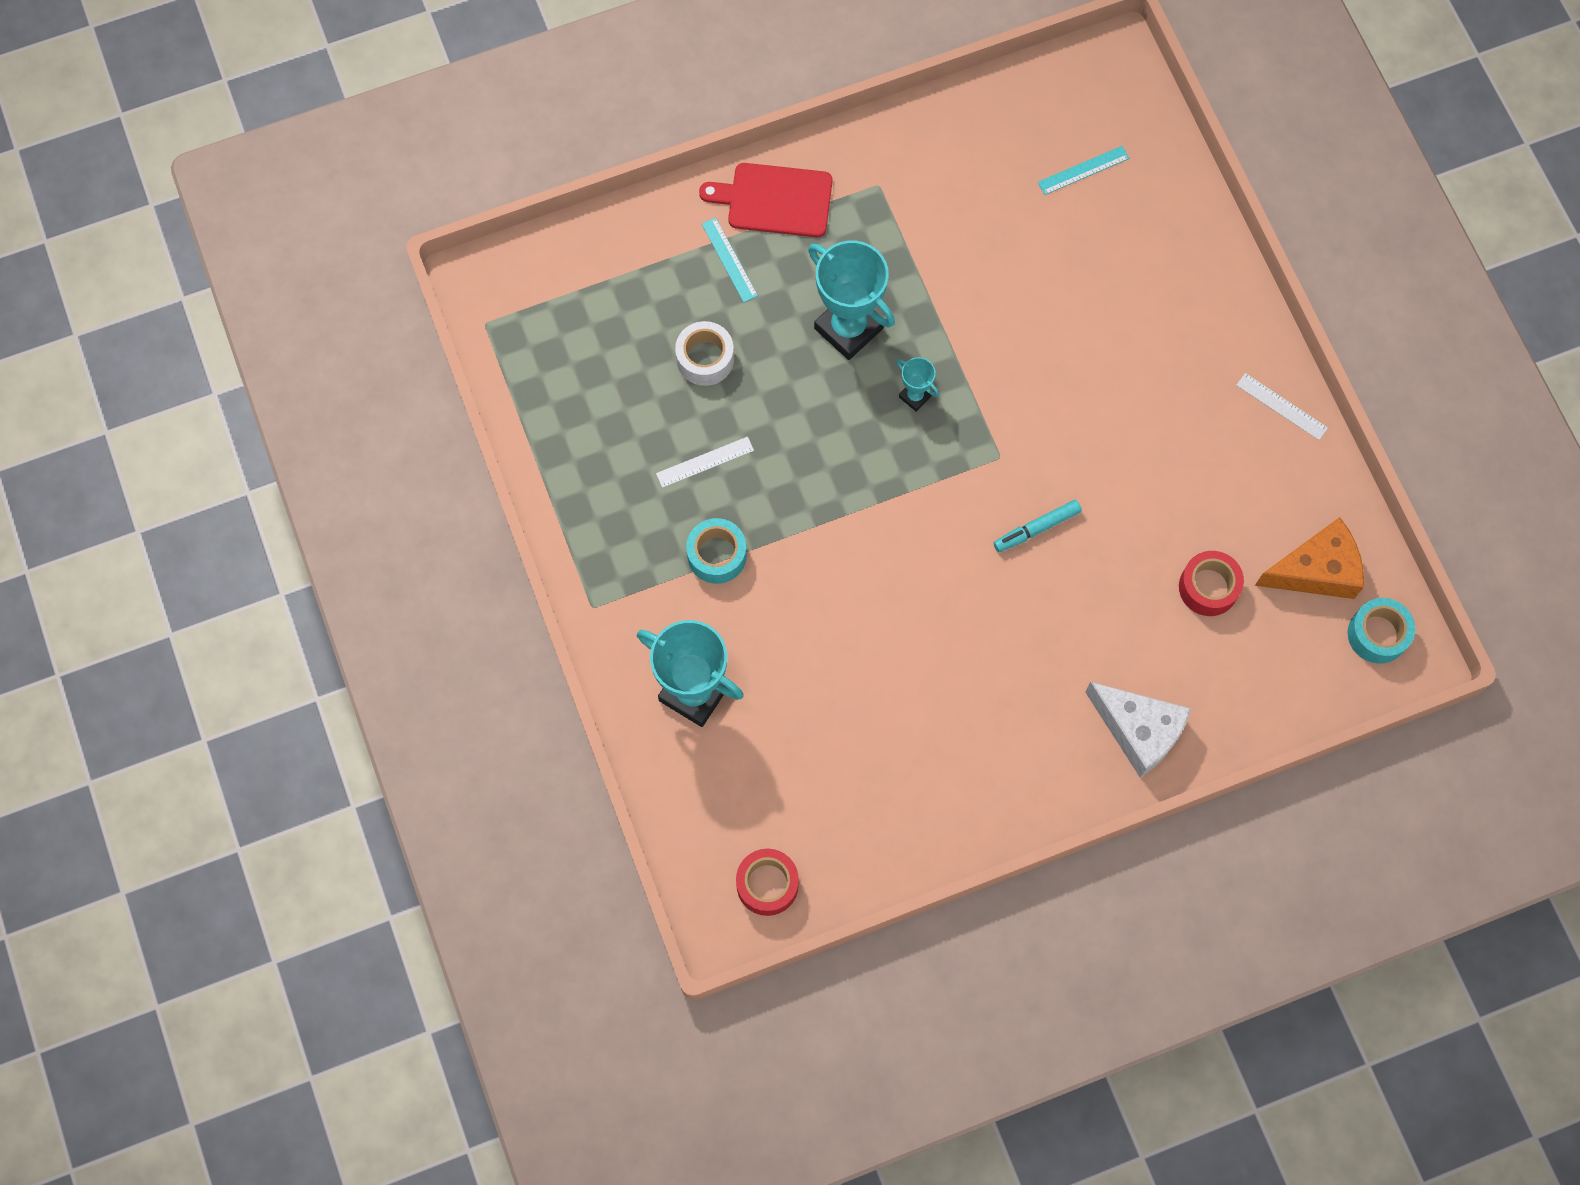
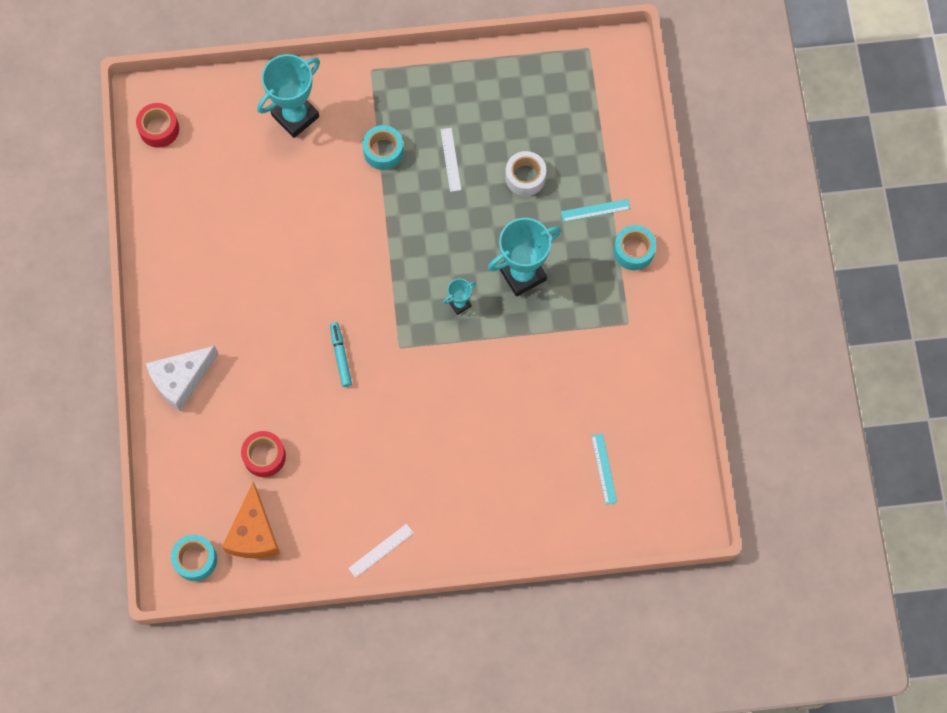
camera: 105 degrees right, 0 degrees up
red cutting board [699,163,833,237] -> turquoise tape [614,225,656,270]

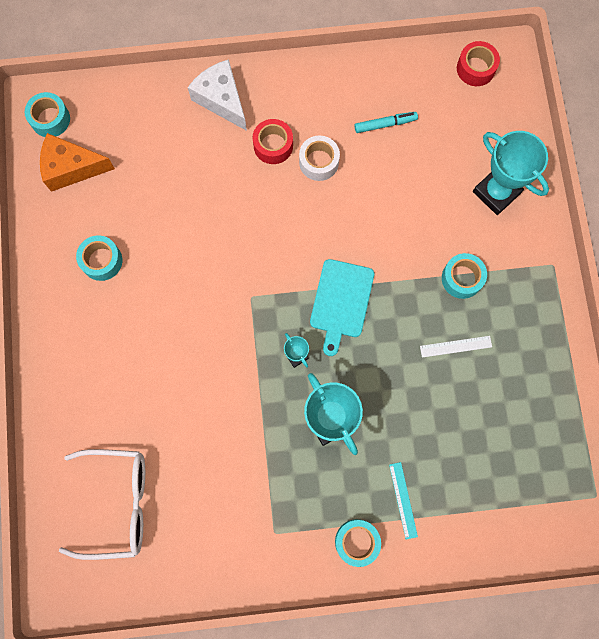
camera: 90 degrees right, 5 degrees up
red tape [241,431,286,477] -> red tape moved to [253,119,293,164]
turquoise marker [330,322,352,387] -> turquoise marker moved to [355,112,418,133]
white ruler [348,524,414,578] -> none
white tape [505,151,546,196] -> white tape moved to [299,136,340,181]
turquoise ruler [591,433,617,505] -> white glasses [59,449,145,560]
none -> turquoise tape [76,235,122,281]
none -> turquoise cutting board [310,259,374,356]

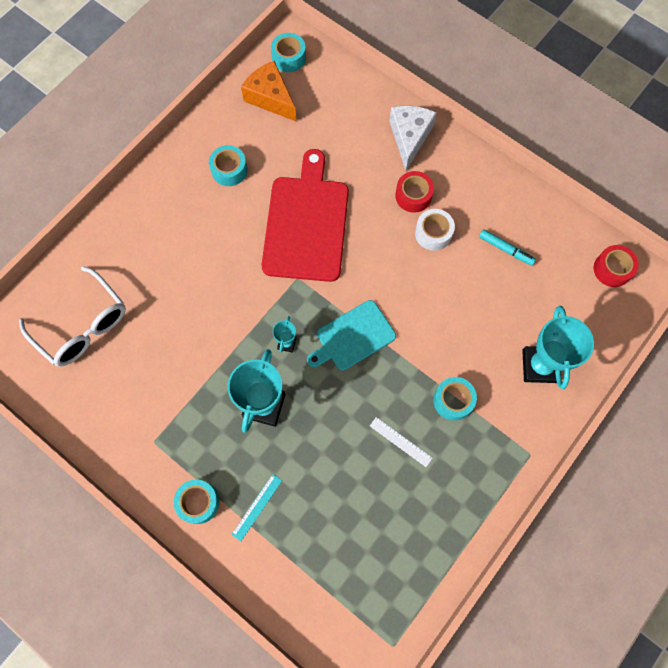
camera: 45 degrees right, 5 degrees down
none -> red cutting board [261,149,349,282]

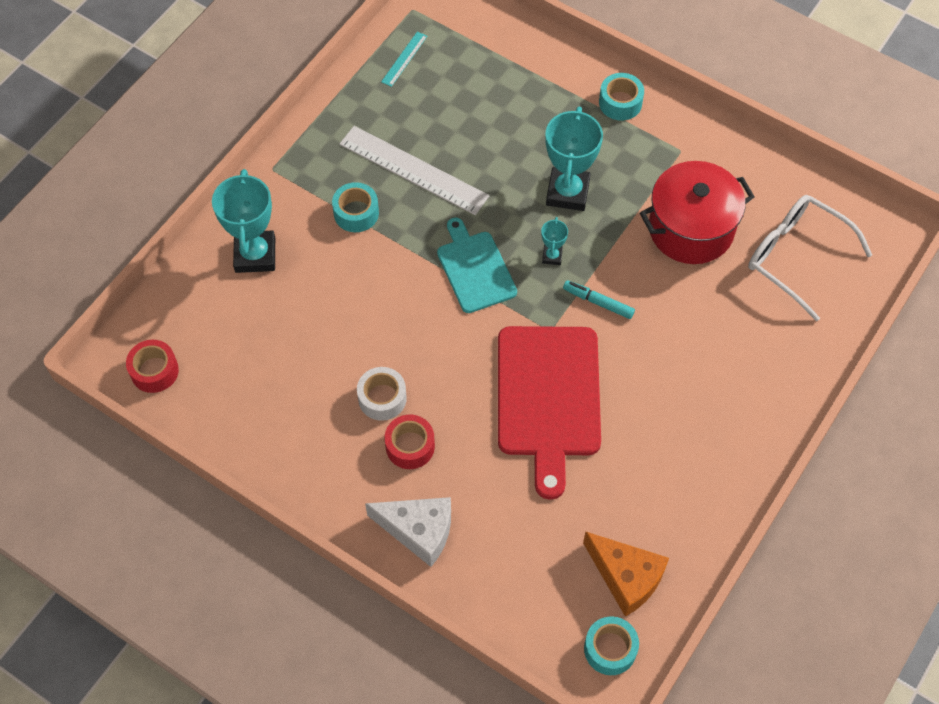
camera: 175 degrees right, 10 degrees down
turquoise tape [209,145,248,186] -> none
turquoise ruler [231,474,282,541] -> turquoise ruler moved to [381,32,427,87]
turquoise cutting board [307,300,396,371] -> turquoise cutting board turned 75 degrees counterclockwise [437,218,517,313]
white ruler [370,417,433,467] -> white ruler [339,126,489,215], size x2.13
white cheese [389,106,437,171] -> white cheese turned 75 degrees counterclockwise [365,497,451,567]
turquoise marker [479,229,536,266] -> turquoise marker moved to [563,280,635,319]
none -> red pot [640,161,755,264]

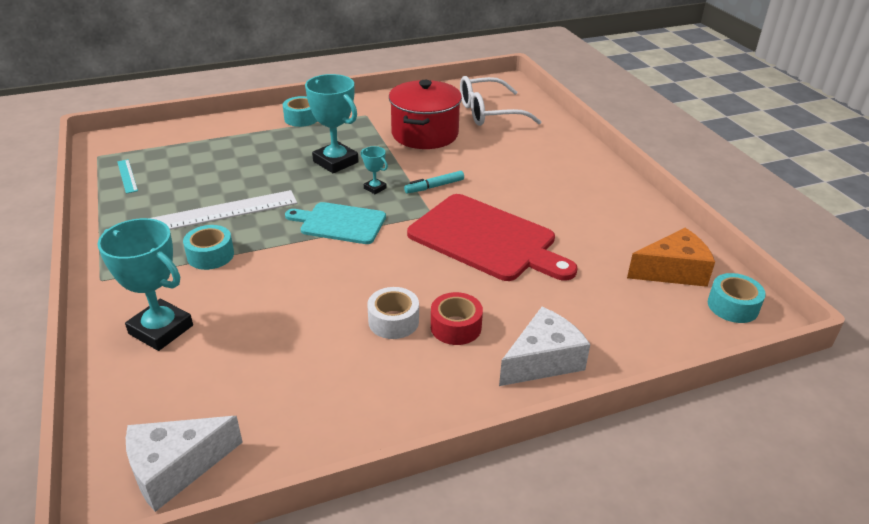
camera: 55 degrees left, 25 degrees down
red tape [126,340,179,393] -> white cheese [126,416,243,512]

